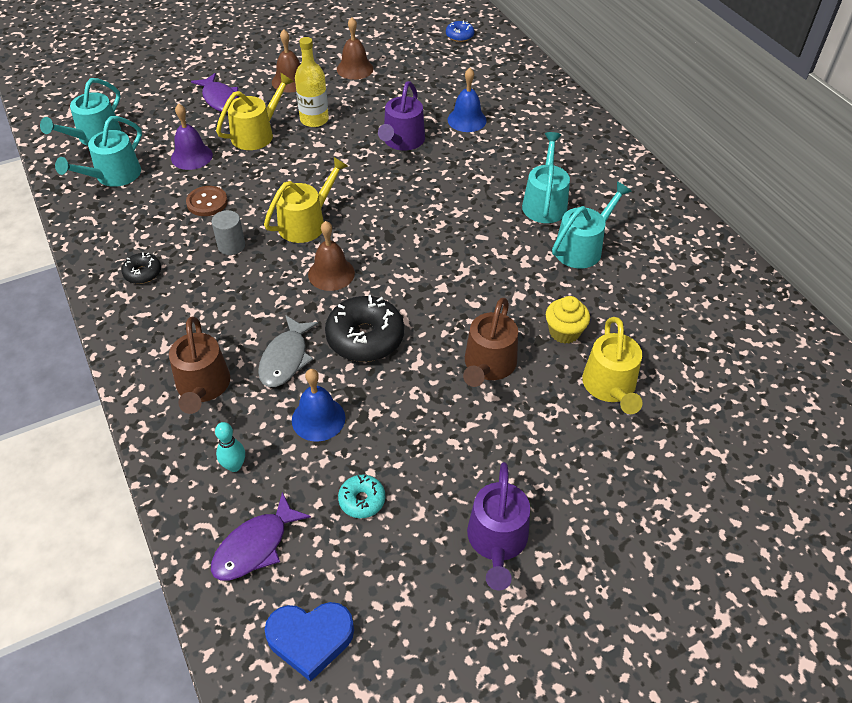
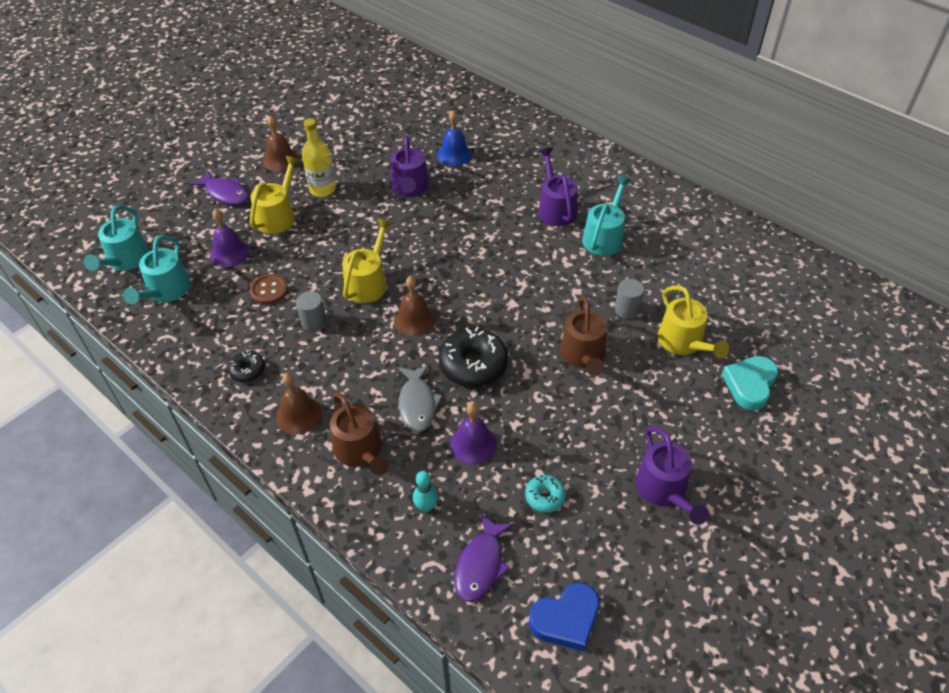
camera: 20 degrees left, 0 degrees up
blue bell [292,369,345,442] -> purple bell [450,403,497,465]
brown bell [337,17,373,80] -> brown bell moved to [276,373,322,434]
blue donut [446,20,474,42] -> none
turquoise watering can [522,132,570,223] -> purple watering can [538,148,578,226]
yellow cupcake [546,296,590,344] -> grey cylinder [615,279,644,319]
none -> turquoise heart [722,356,778,411]

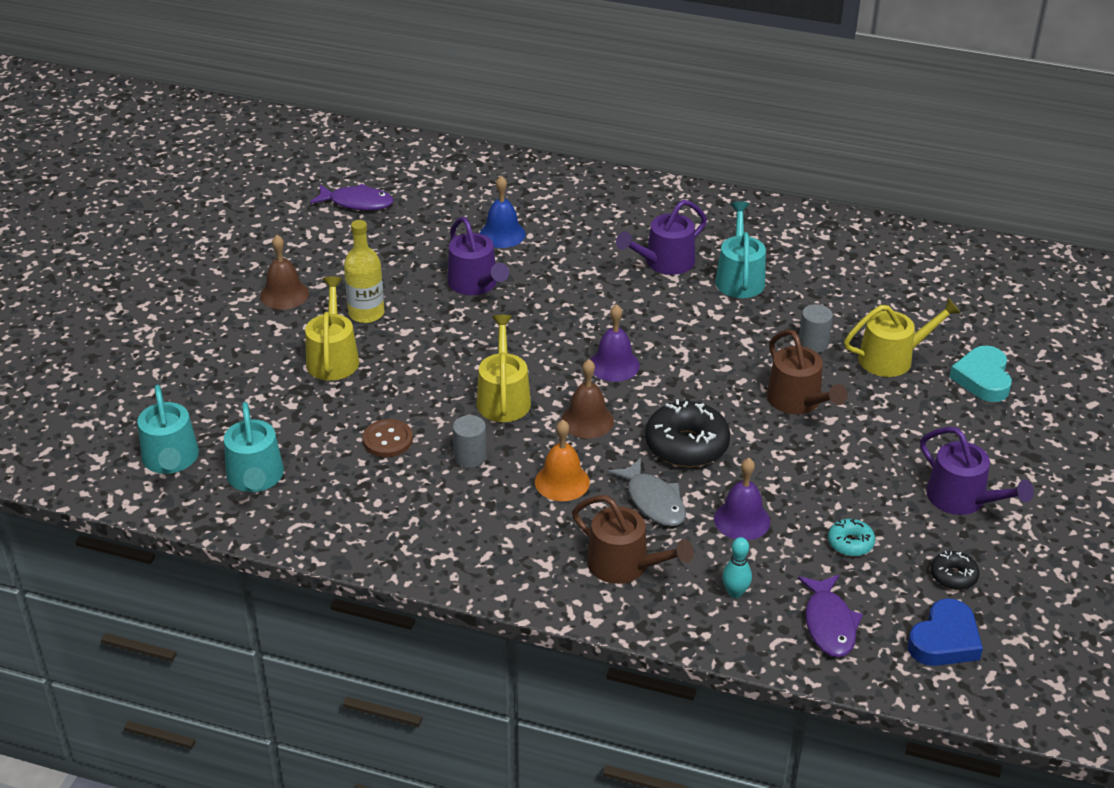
camera: 25 degrees left, 10 degrees down
purple fish [190,170,248,205] -> purple fish moved to [310,184,394,211]
purple bell [210,208,250,267] -> purple bell moved to [591,304,640,382]
black donut [228,351,265,382] -> black donut moved to [931,551,979,590]
brown bell [276,373,322,434] -> none
purple watering can [538,148,578,226] -> purple watering can turned 90 degrees counterclockwise [616,200,707,275]
yellow watering can [658,286,729,358] -> yellow watering can turned 60 degrees counterclockwise [844,298,961,377]
none -> orange bell [535,420,590,501]

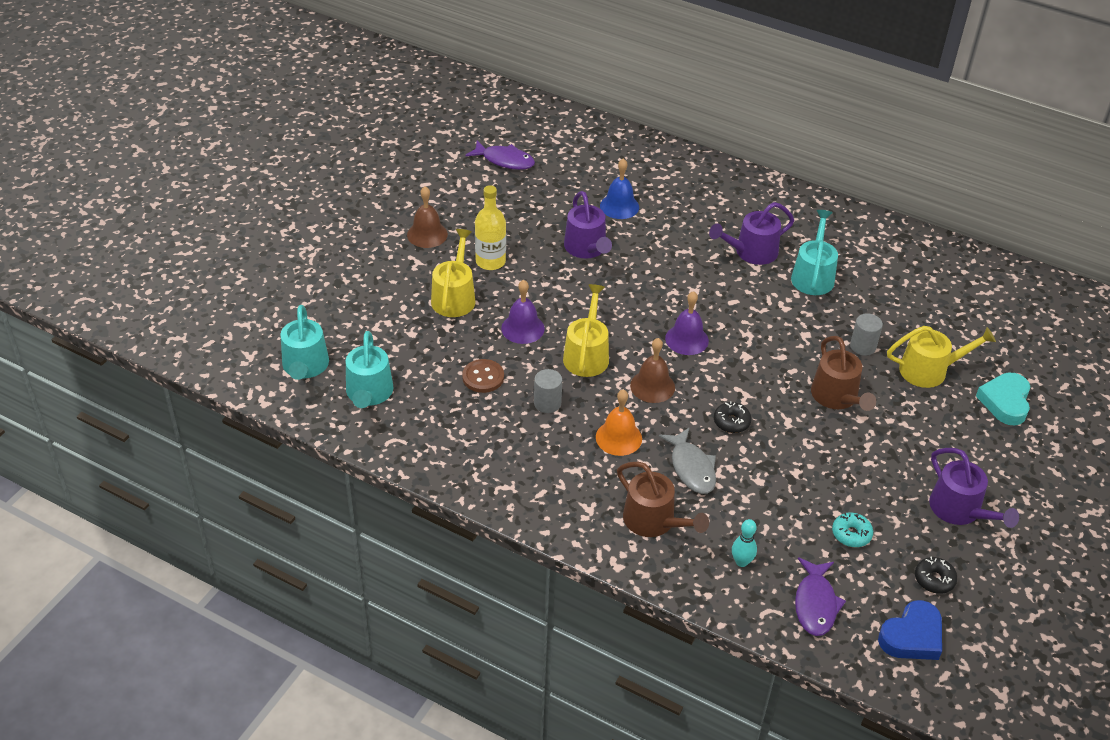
camera: 10 degrees right, 5 degrees up
black donut [645,399,730,467] -> black donut [714,401,752,433], size x0.52
purple bell [714,458,770,540] -> purple bell moved to [501,280,545,344]

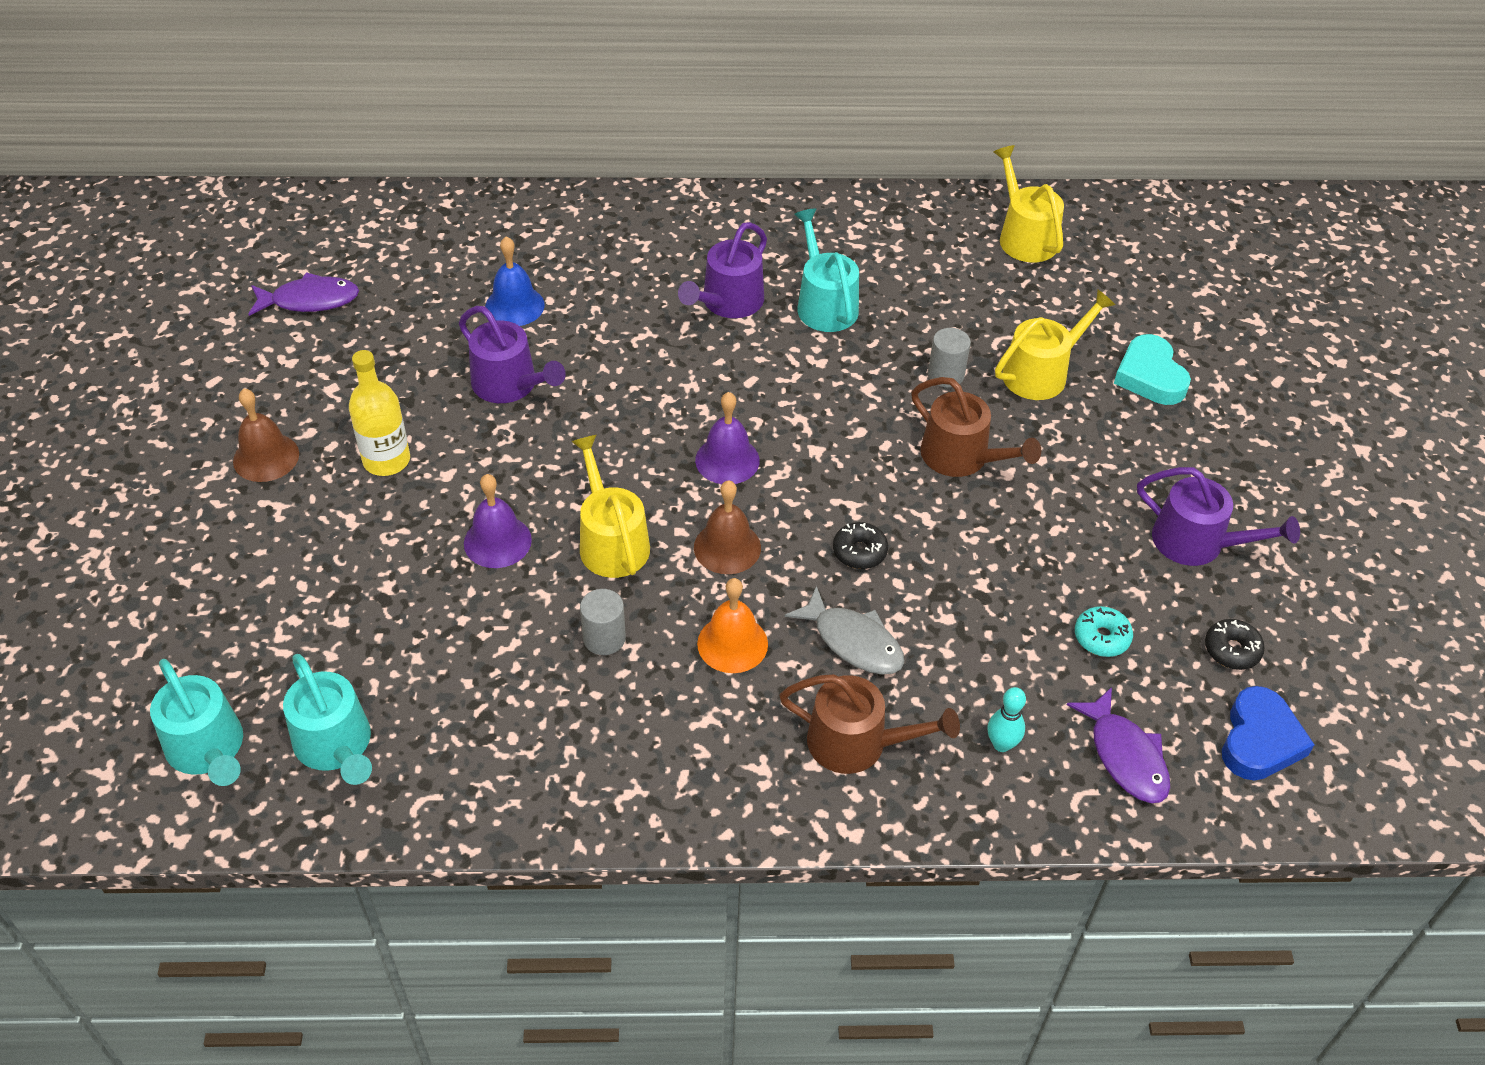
camera: 30 degrees left, 5 degrees up
yellow watering can [431,229,476,317] -> yellow watering can moved to [994,145,1064,262]
brown button [462,359,504,393] -> none

